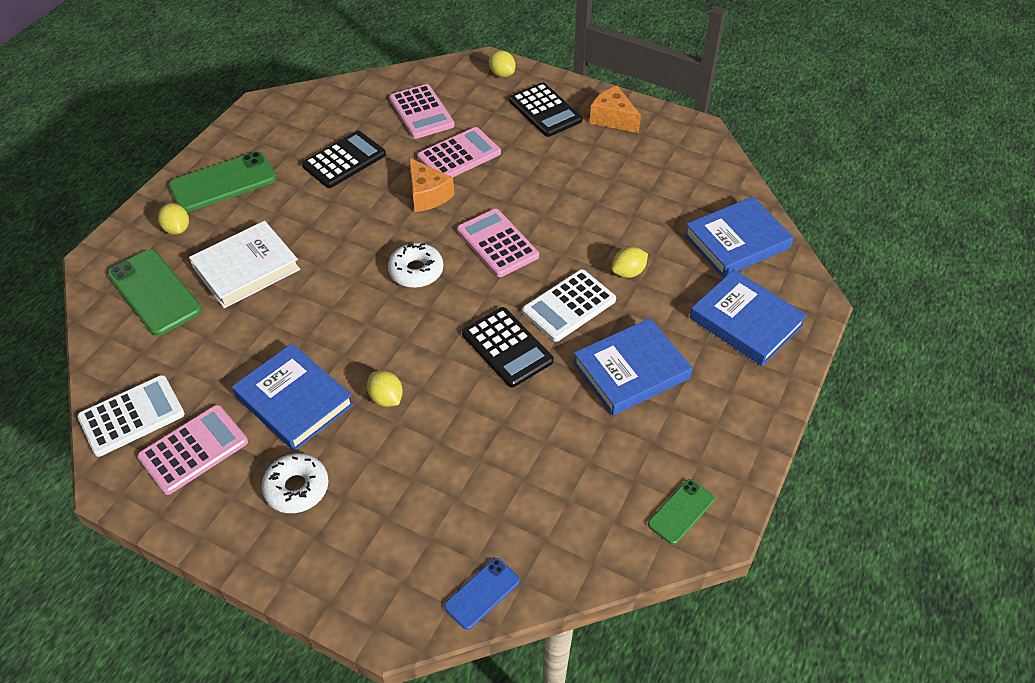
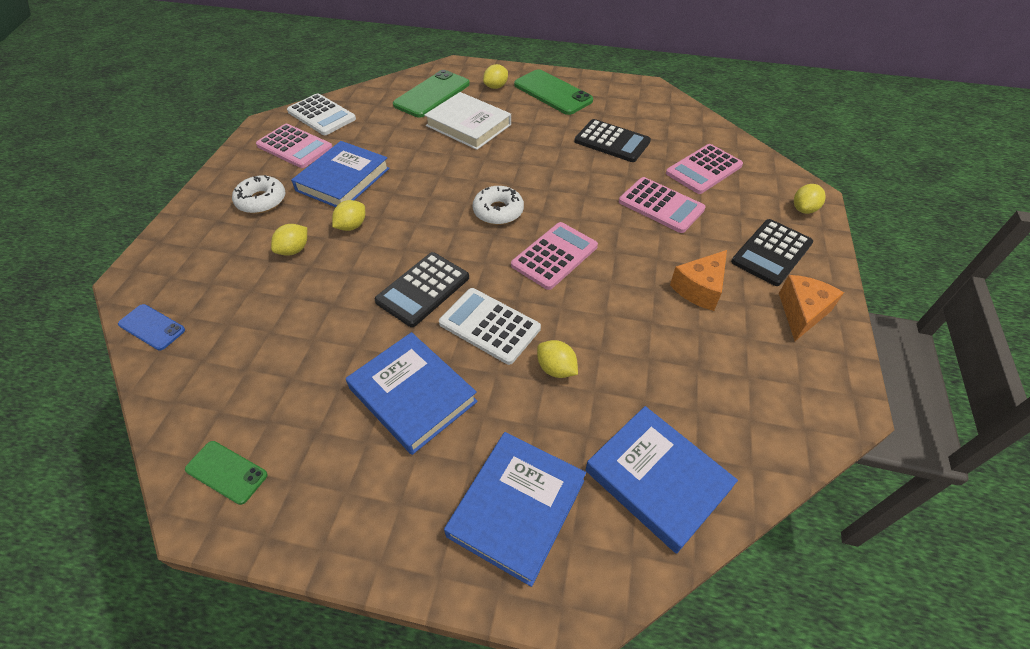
camera: 75 degrees right, 0 degrees up
orange cheese [409,158,454,212] -> orange cheese moved to [670,250,727,311]
none -> yellow lemon [271,224,307,256]

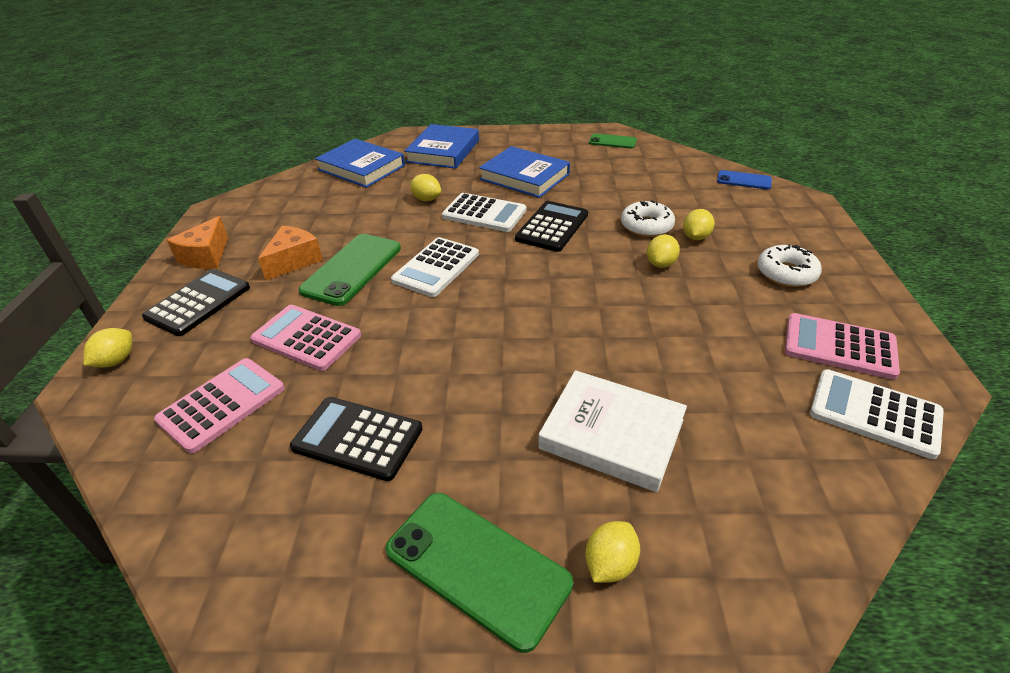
camera: 170 degrees right, 10 degrees down
blue book [291,141,390,207] -> none
green phone [393,70,470,118] -> green phone moved to [299,234,401,306]
white donut [473,186,524,225] -> white donut moved to [621,200,675,237]
pink calculator [511,222,598,290] -> white calculator [391,237,479,297]

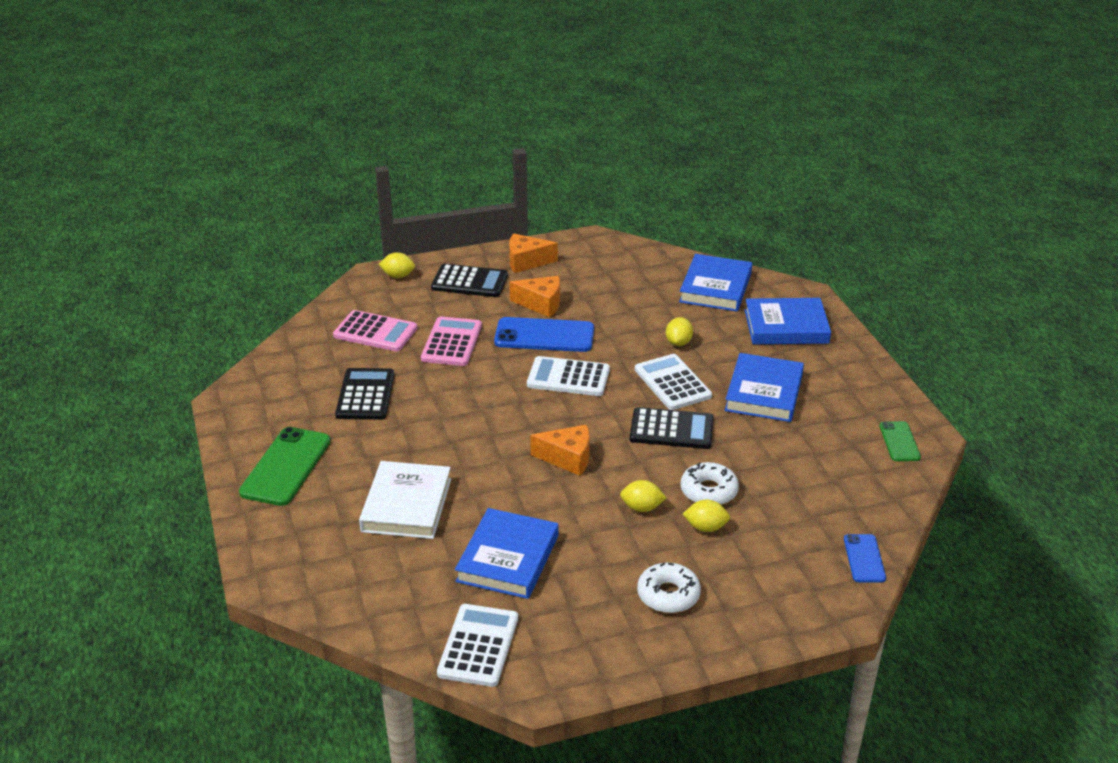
camera: 70 degrees right, 5 degrees down
green phone [299,234,401,306] -> blue phone [494,317,594,352]
white calculator [442,193,526,232] -> white calculator turned 150 degrees clockwise [635,354,712,410]
yellow lemon [585,521,640,583] -> none
pink calculator [785,313,900,380] -> none
none -> blue book [455,508,558,599]
none -> orange cheese [530,425,590,476]

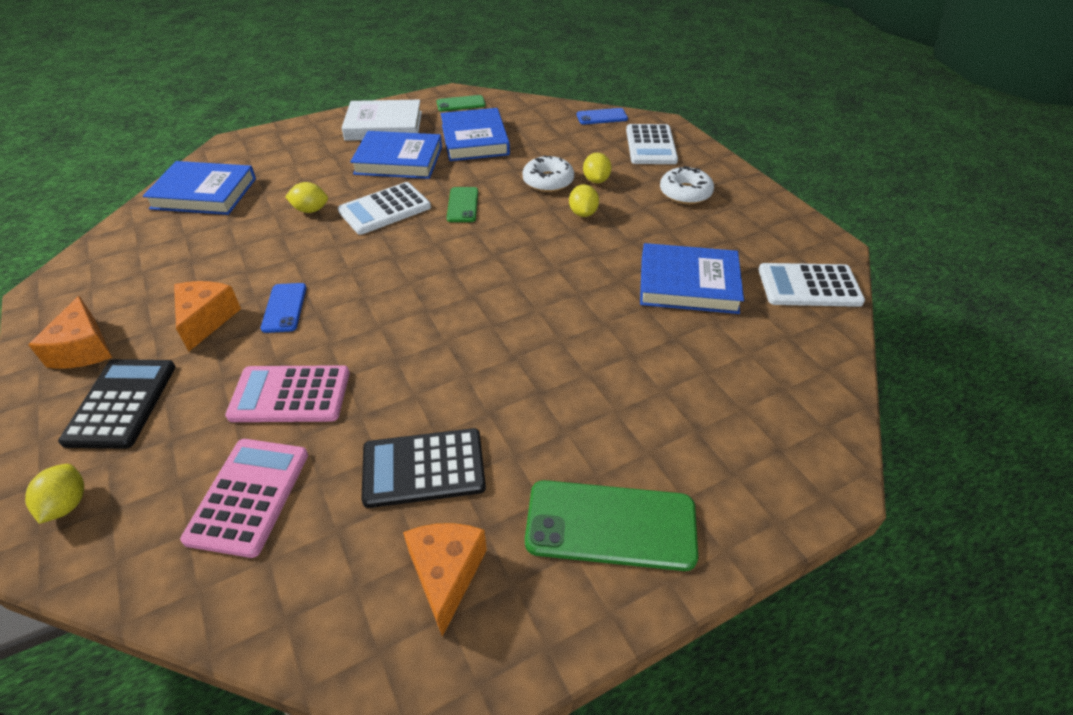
camera: 100 degrees left, 10 degrees up
white book [359,461,451,539] -> white book moved to [342,100,422,141]
blue phone [494,317,594,352] -> blue phone [261,283,307,333], size x0.55
white calculator [527,356,610,396] -> white calculator moved to [626,124,678,164]
orange cheese [530,425,590,476] -> orange cheese moved to [403,523,487,637]
black calculator [630,407,714,449] -> green phone [447,187,478,222]
blue book [745,298,831,345] -> blue book moved to [441,108,510,161]

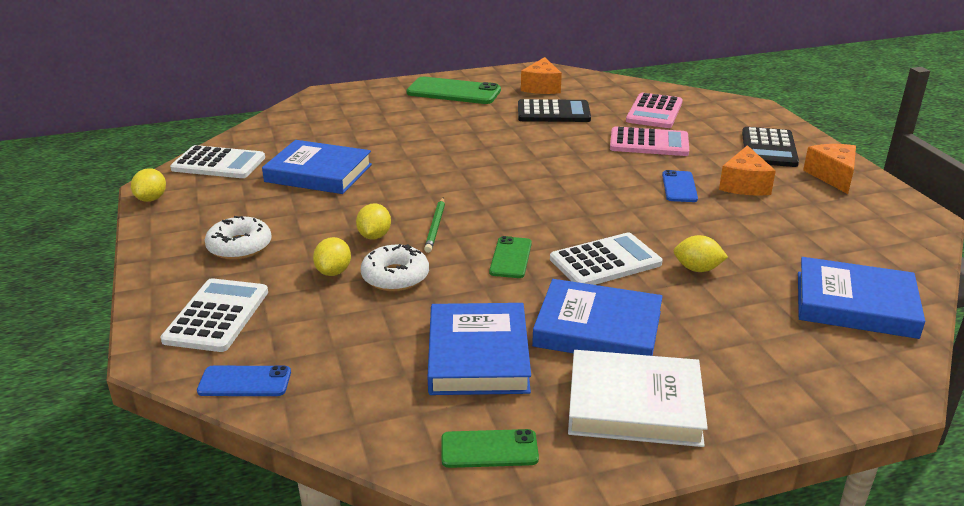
camera: 170 degrees left, 15 degrees down
yellow lemon [25,464,84,524] -> yellow lemon moved to [131,168,166,202]
none -> green pencil [424,198,445,253]

